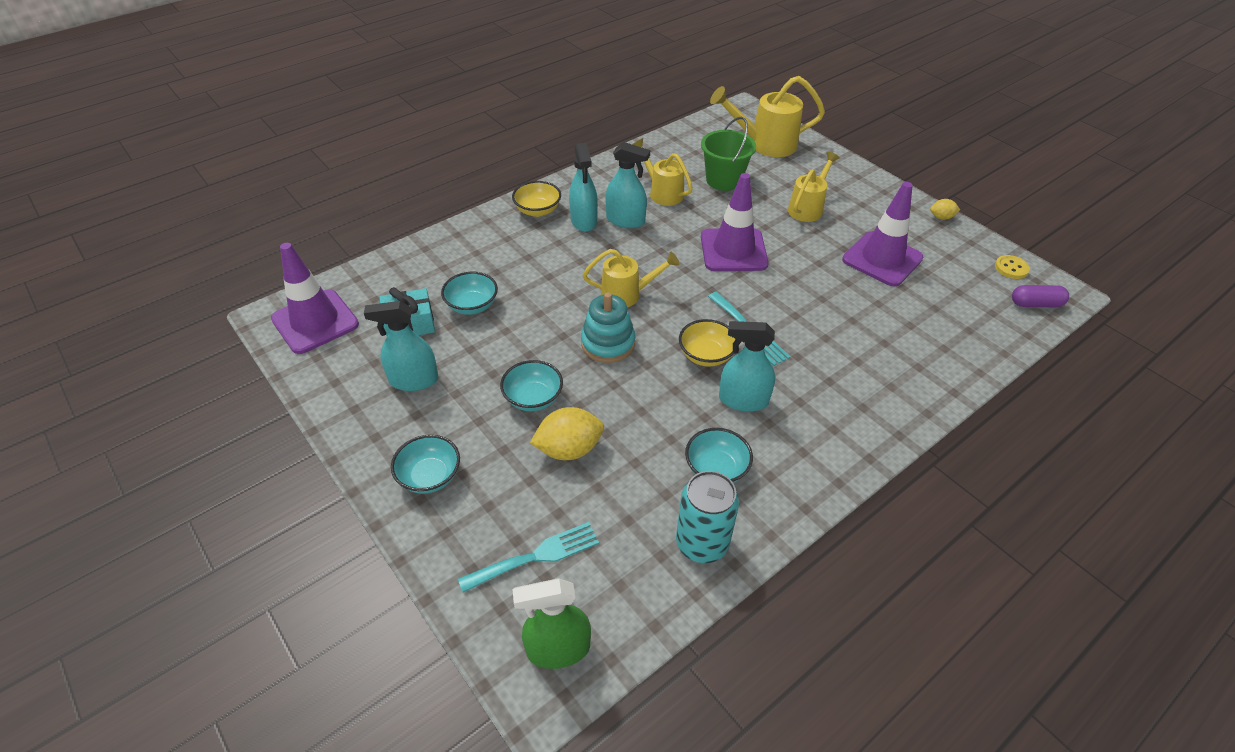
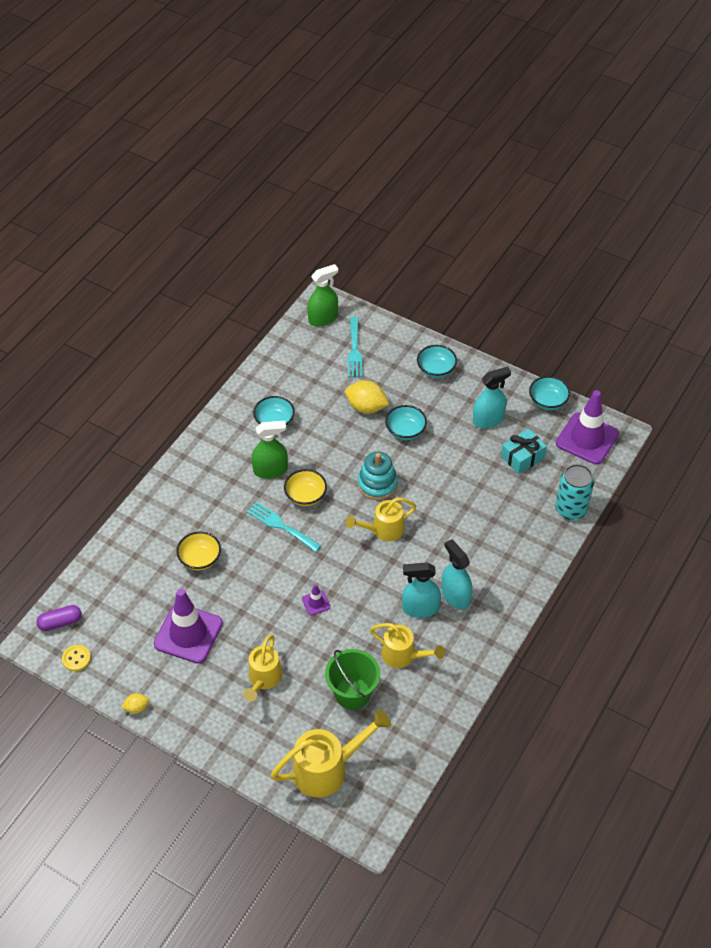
camera: 160 degrees right, 5 degrees up
turquoise bowl [441,272,498,315] -> turquoise bowl moved to [529,376,570,410]
turquoise fork [458,522,599,593] -> turquoise fork turned 45 degrees counterclockwise [347,317,362,377]
yellow bowl [512,181,561,217] -> yellow bowl moved to [176,532,221,570]
yellow lemon [530,407,604,460] -> yellow lemon turned 60 degrees clockwise [345,380,389,414]
turquoise can [676,471,739,563] -> turquoise can moved to [556,464,594,520]
purple traffic cone [701,173,769,271] -> purple traffic cone [302,584,331,616], size x0.43
turquoise spray bottle [719,321,775,412] -> green spray bottle [252,421,288,479]

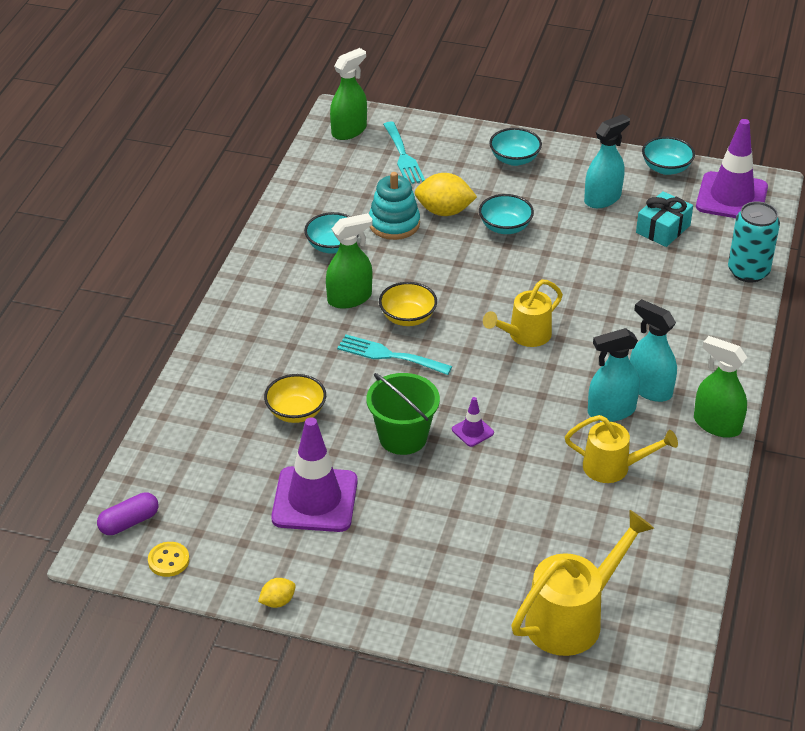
camera: 15 degrees left, 10 degrees down
yellow watering can [243,634,282,701] -> none
green bucket [325,649,380,710] -> green bucket moved to [367,373,440,455]
turquoise stacking toy [358,451,398,500] -> turquoise stacking toy moved to [369,172,420,240]
none -> green spray bottle [694,336,747,438]

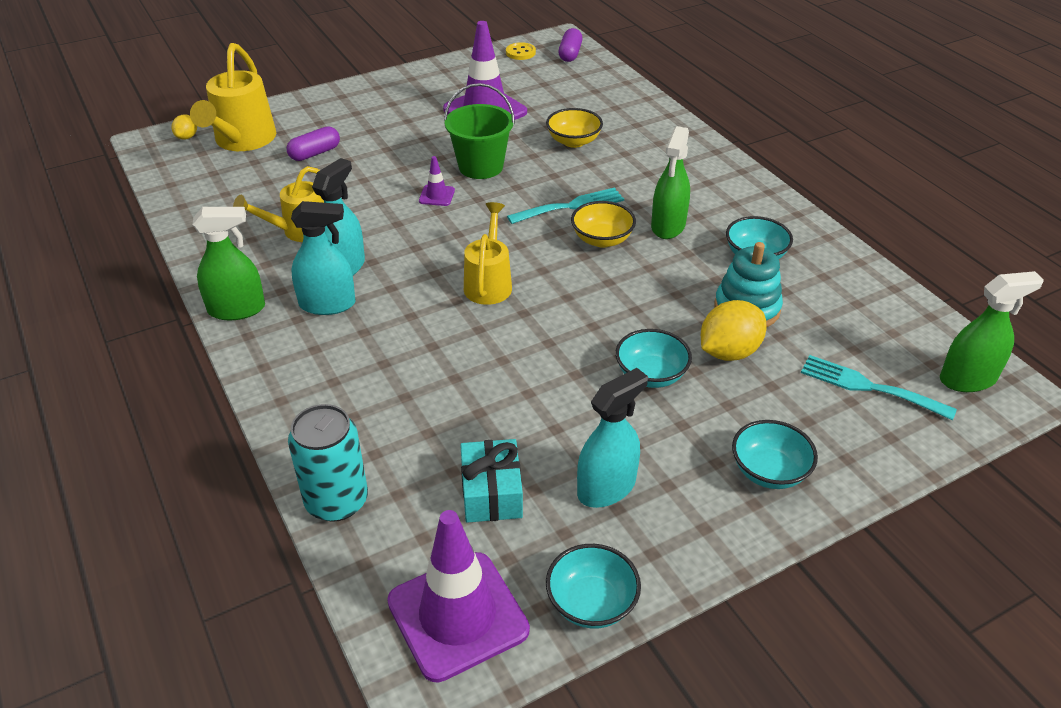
camera: 135 degrees right, 0 degrees up
yellow lemon [258,578,296,608] -> yellow lemon moved to [172,114,197,140]
green spray bottle [330,48,367,140] -> green spray bottle turned 105 degrees counterclockwise [940,271,1044,392]
turquoise spray bottle [584,114,630,208] -> turquoise spray bottle turned 135 degrees counterclockwise [577,368,648,508]
none -> purple capsule [287,126,340,161]

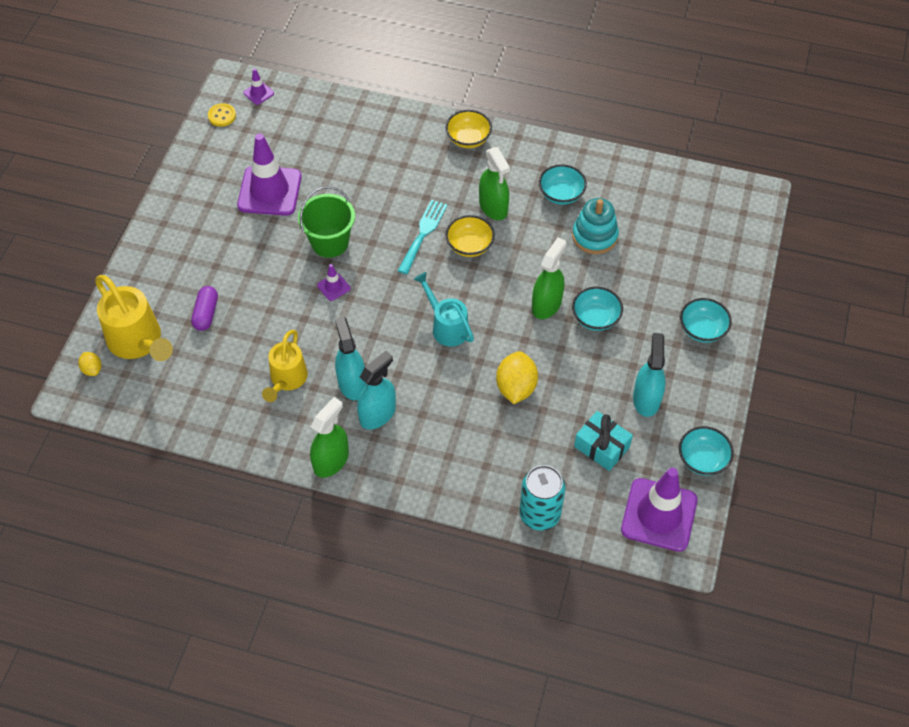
camera: 45 degrees left, 15 degrees up
yellow watering can [464,202,512,305] -> turquoise watering can [414,272,474,347]
yellow bowl [546,108,603,148] -> yellow bowl moved to [446,110,492,148]
purple capsule [558,28,582,62] -> purple traffic cone [244,68,274,105]
yellow lemon [701,300,767,361] -> yellow lemon moved to [496,351,538,404]
turquoise fork [801,355,957,420] -> none
green spray bottle [940,271,1044,392] -> green spray bottle moved to [532,238,566,319]

